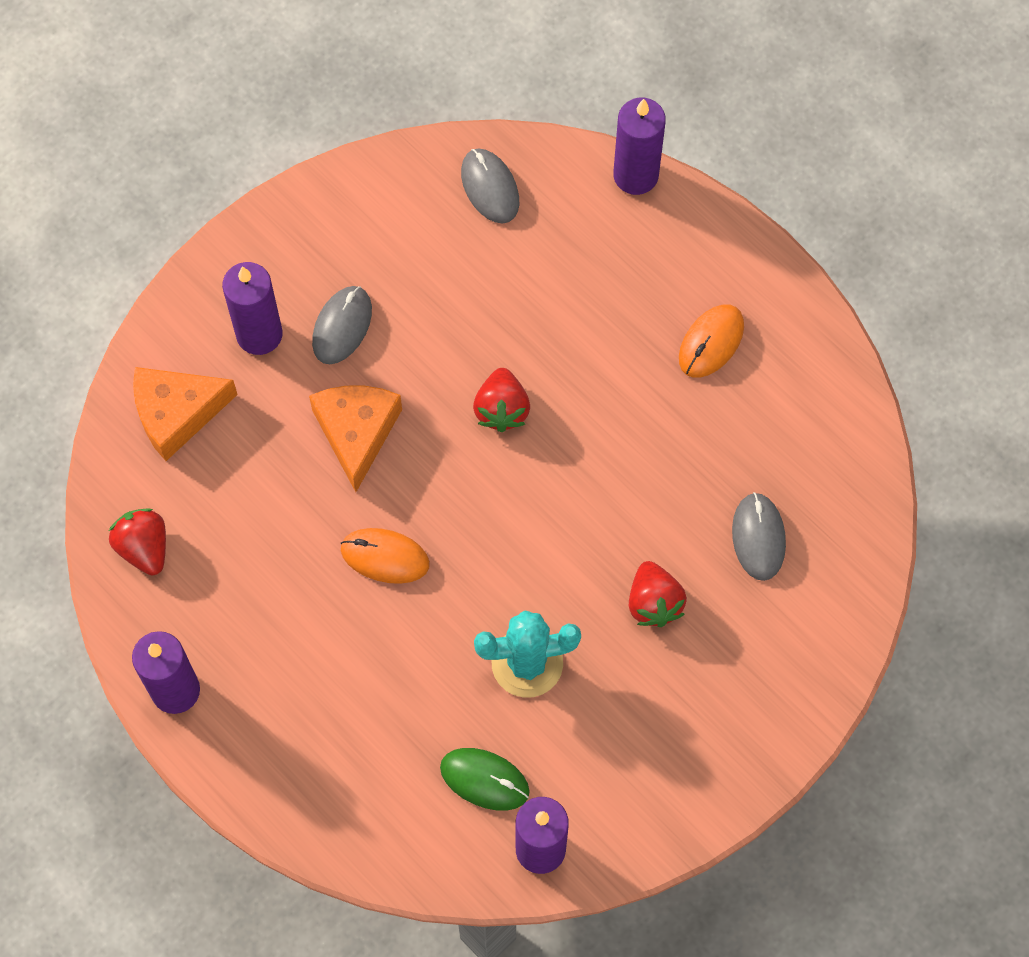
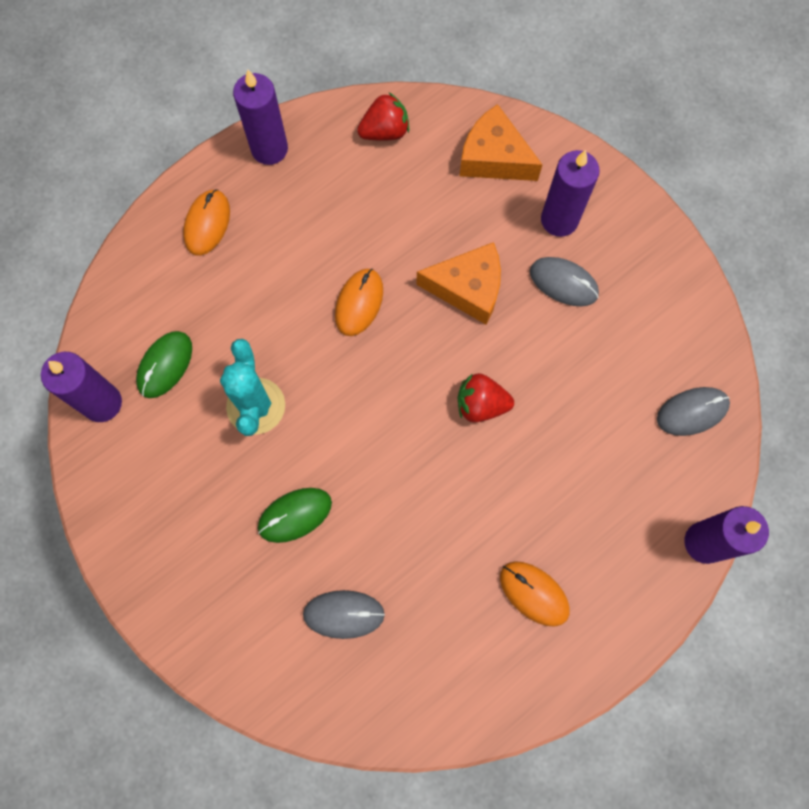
camera: 95 degrees right, 5 degrees up
orange cheese [133,367,238,461] -> orange cheese turned 45 degrees counterclockwise [460,104,542,181]
red strawberry [629,561,687,627] -> green mouse [258,488,332,543]
none -> orange mouse [183,189,230,256]

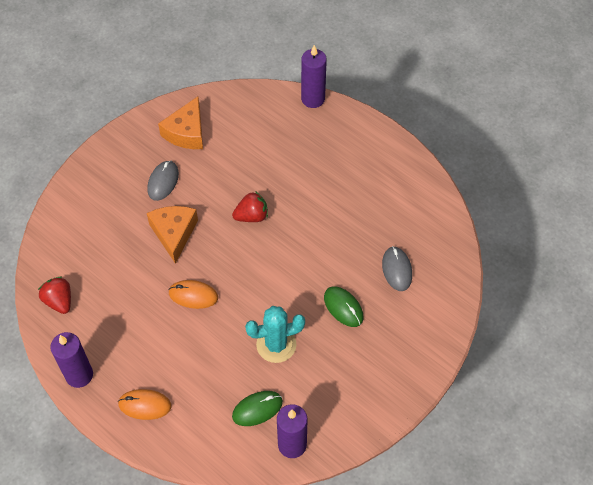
camera: 100 degrees left, 15 degrees down
green mouse [136,331,192,398] -> green mouse turned 45 degrees counterclockwise [232,391,283,426]
red strawberry [458,373,514,422] -> red strawberry turned 105 degrees counterclockwise [232,191,268,222]
orange cheese [460,104,542,181] -> orange cheese moved to [158,97,203,149]
orange mouse [500,561,570,627] -> none
purple candle [541,150,600,237] -> none
grey mouse [657,387,730,436] -> none

